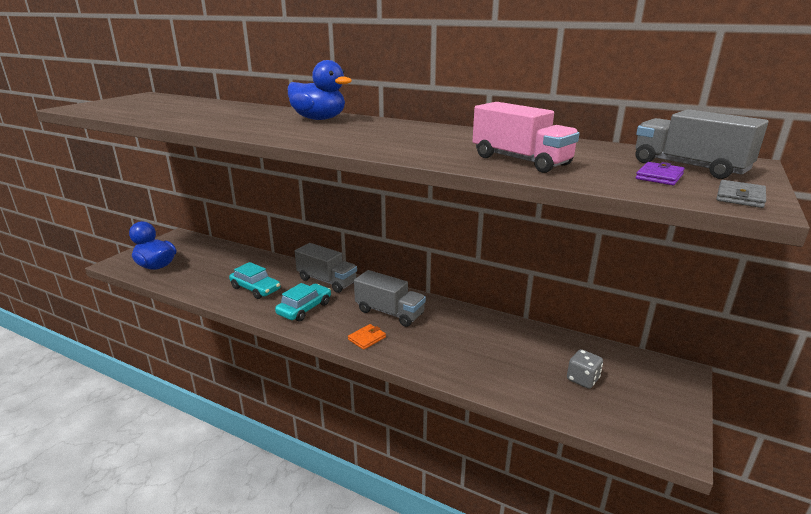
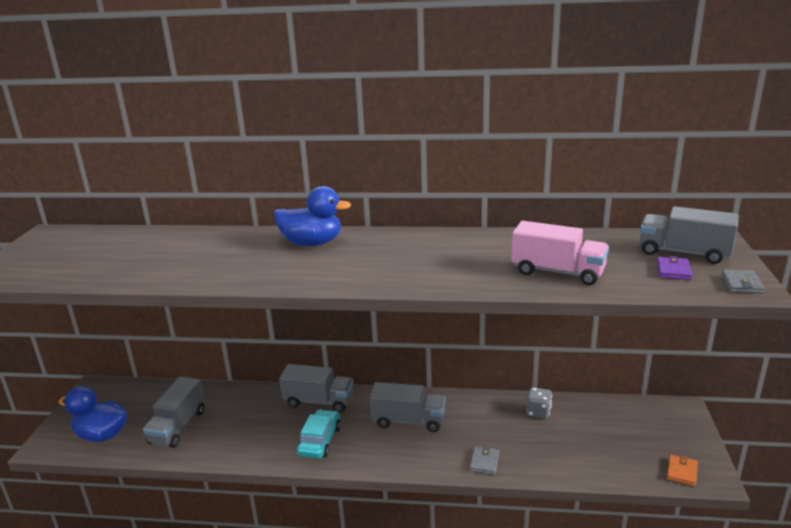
camera: 20 degrees left, 0 degrees up
turquoise car [229,262,280,299] -> none
orange wallet [348,324,386,350] -> orange wallet moved to [667,455,698,486]
grey dice [567,349,603,389] -> grey dice moved to [526,387,552,419]
none -> grey truck [143,377,205,448]
none -> grey wallet [470,446,499,475]

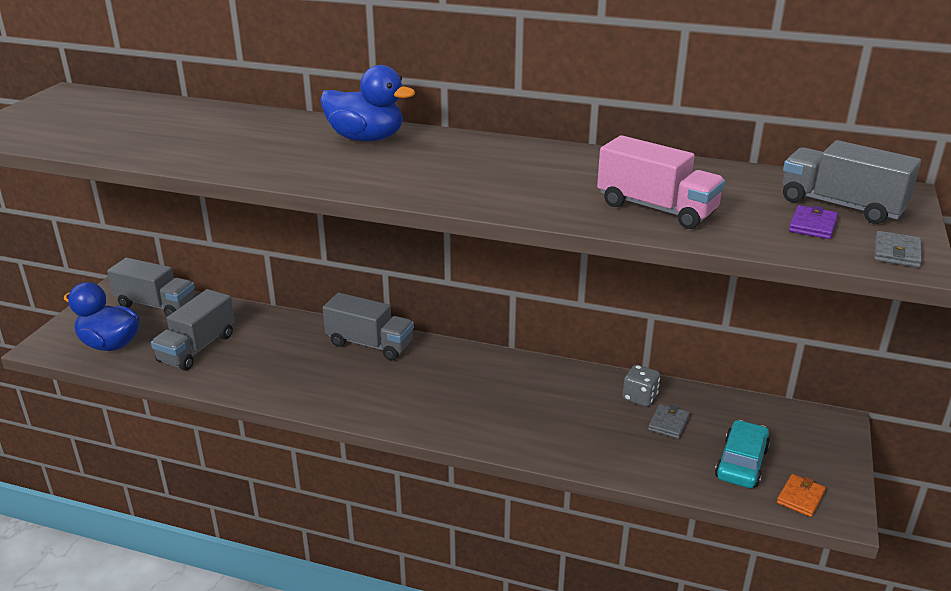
camera: 10 degrees right, 5 degrees up
turquoise car [297,409,341,459] -> turquoise car moved to [715,420,770,488]
grey truck [370,382,445,432] -> grey truck moved to [107,258,195,317]
grey wallet [470,446,499,475] -> grey wallet moved to [648,404,690,439]

